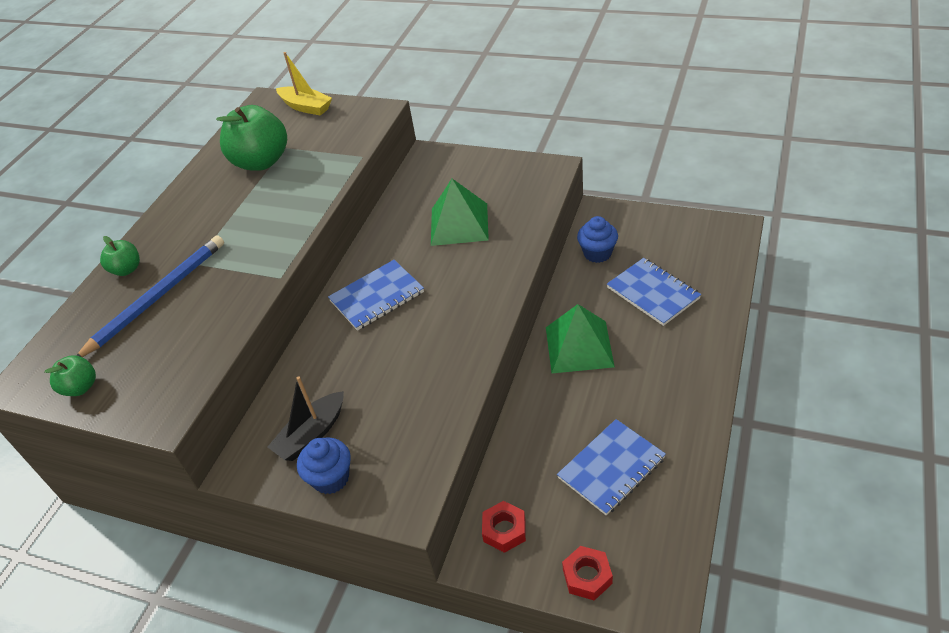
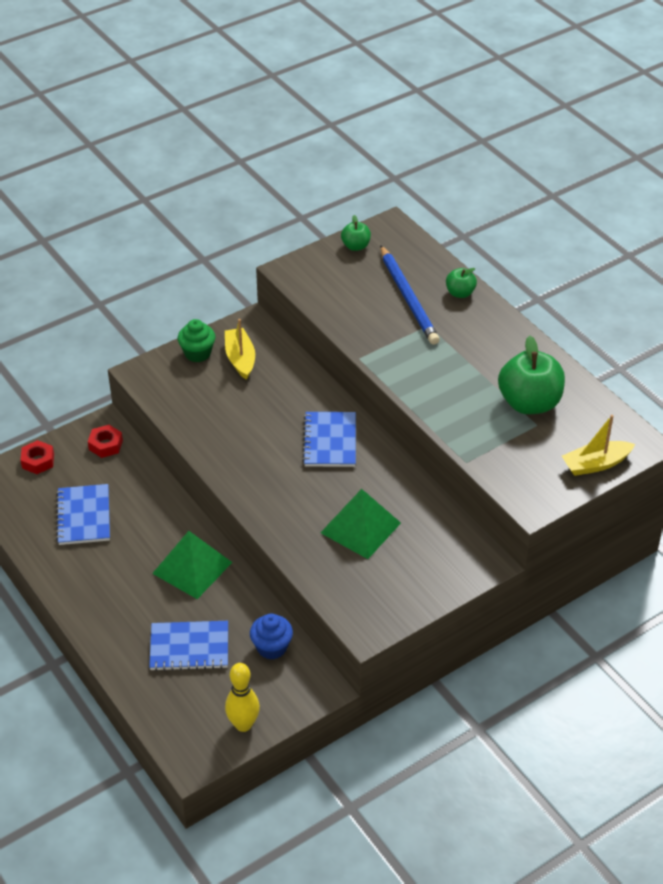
camera: 120 degrees right, 0 degrees up
black boat [268,376,344,461] -> yellow boat [225,319,255,380]
blue cupcake [297,437,351,494] -> green cupcake [178,319,215,362]
none -> yellow bowling pin [225,663,260,732]

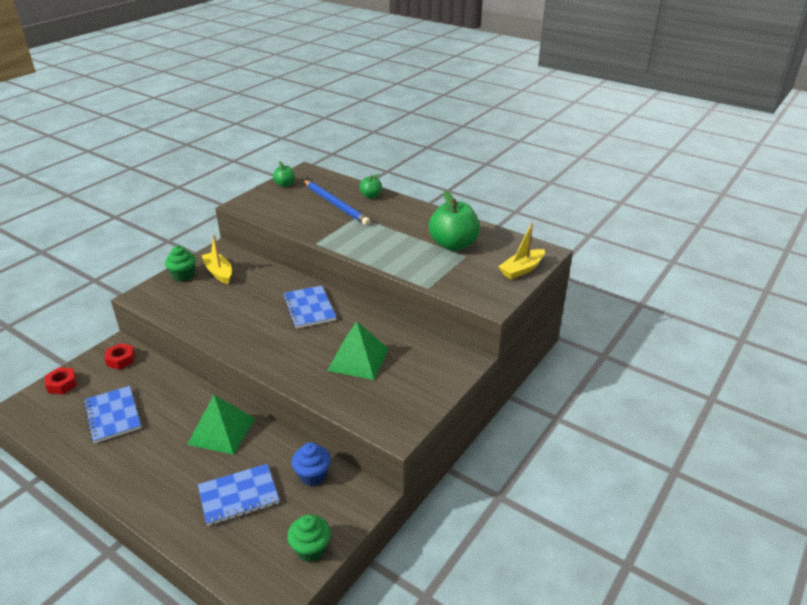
camera: 20 degrees left, 10 degrees down
yellow bowling pin [225,663,260,732] -> green cupcake [287,514,331,562]

